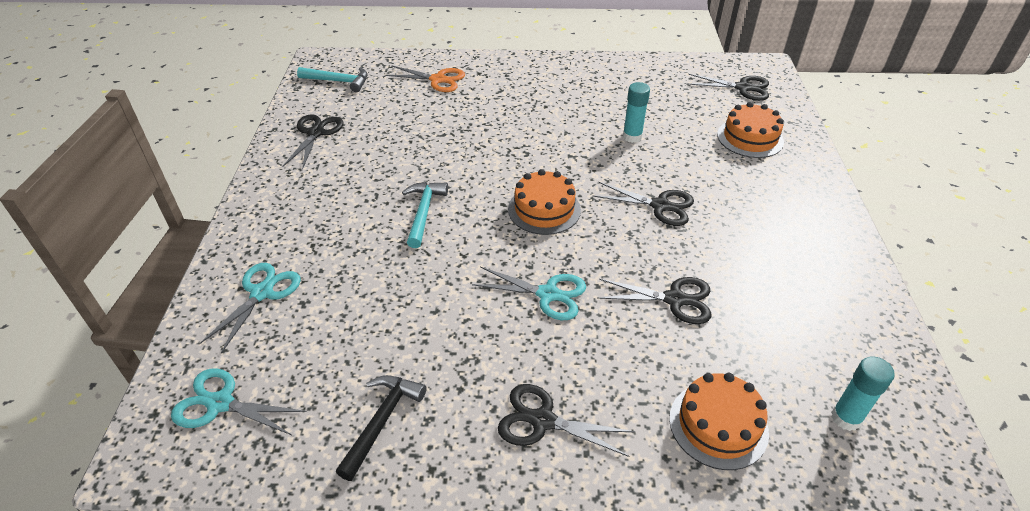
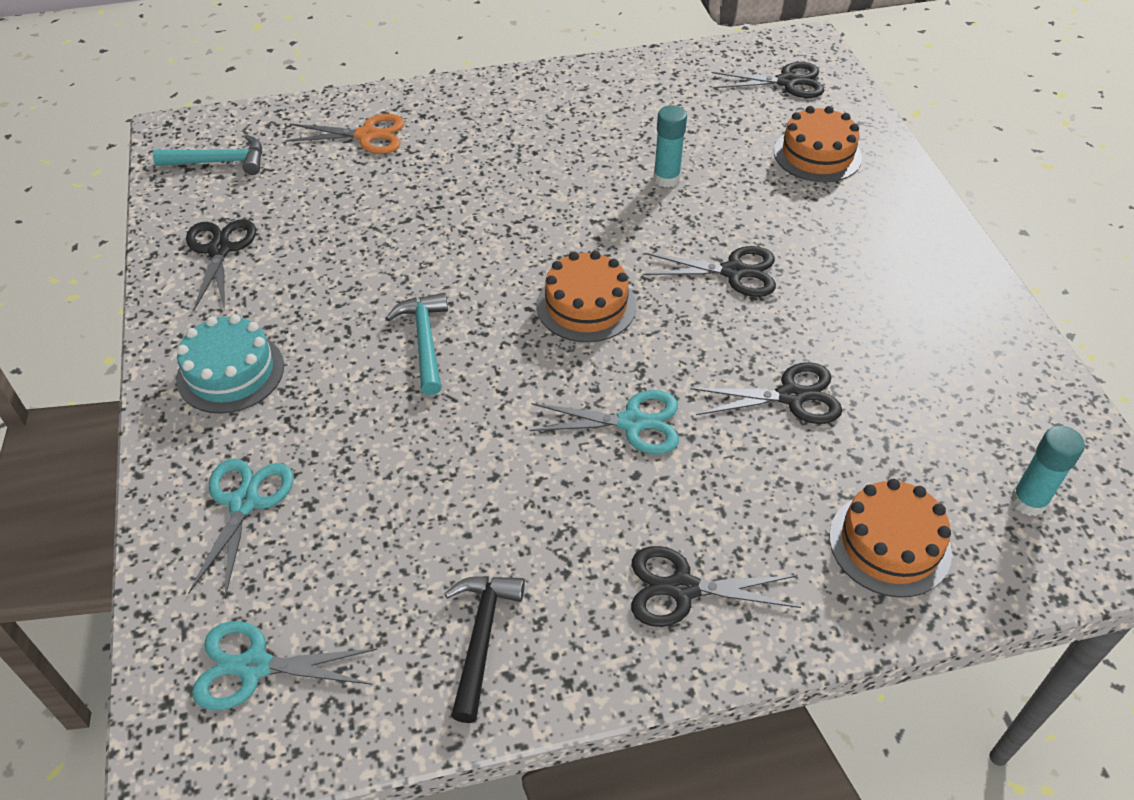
camera: 15 degrees left, 5 degrees up
none -> turquoise cake [176,314,284,414]

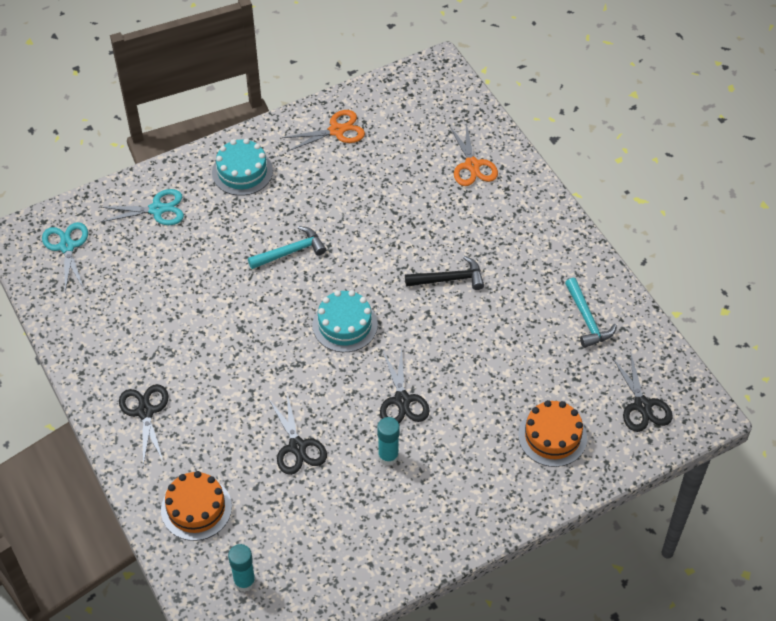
camera: 75 degrees right, 5 degrees up
turquoise hammer [153,135,262,175] -> turquoise hammer moved to [565,278,617,348]
black scissors [186,219,256,312] -> orange scissors [281,110,365,152]
black hammer [444,576,525,723] -> black hammer moved to [405,256,484,290]
turquoise scissors [529,390,679,454] -> none
orange cake [537,251,636,342] -> turquoise cake [313,290,378,352]
turquoise glue stick [654,105,687,188] -> turquoise glue stick moved to [377,417,400,466]

